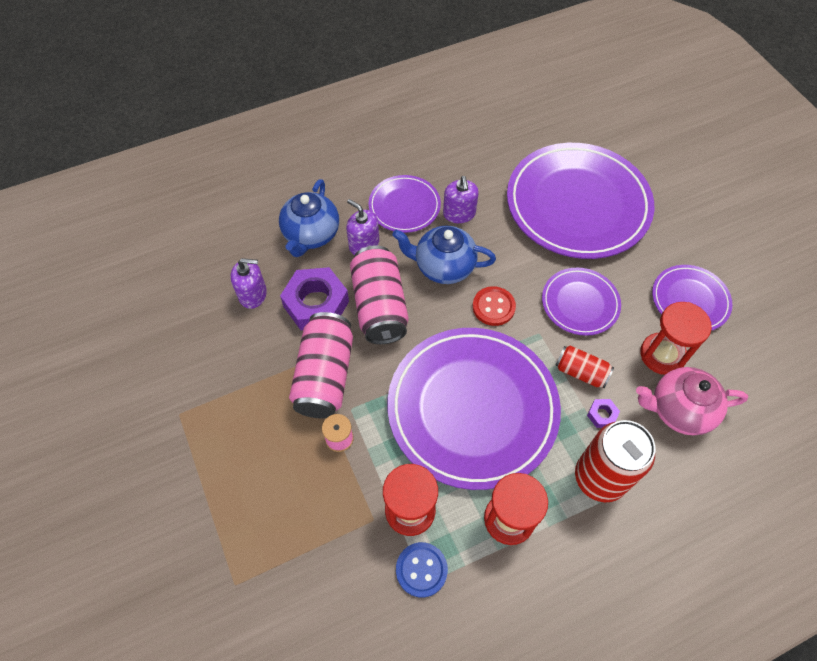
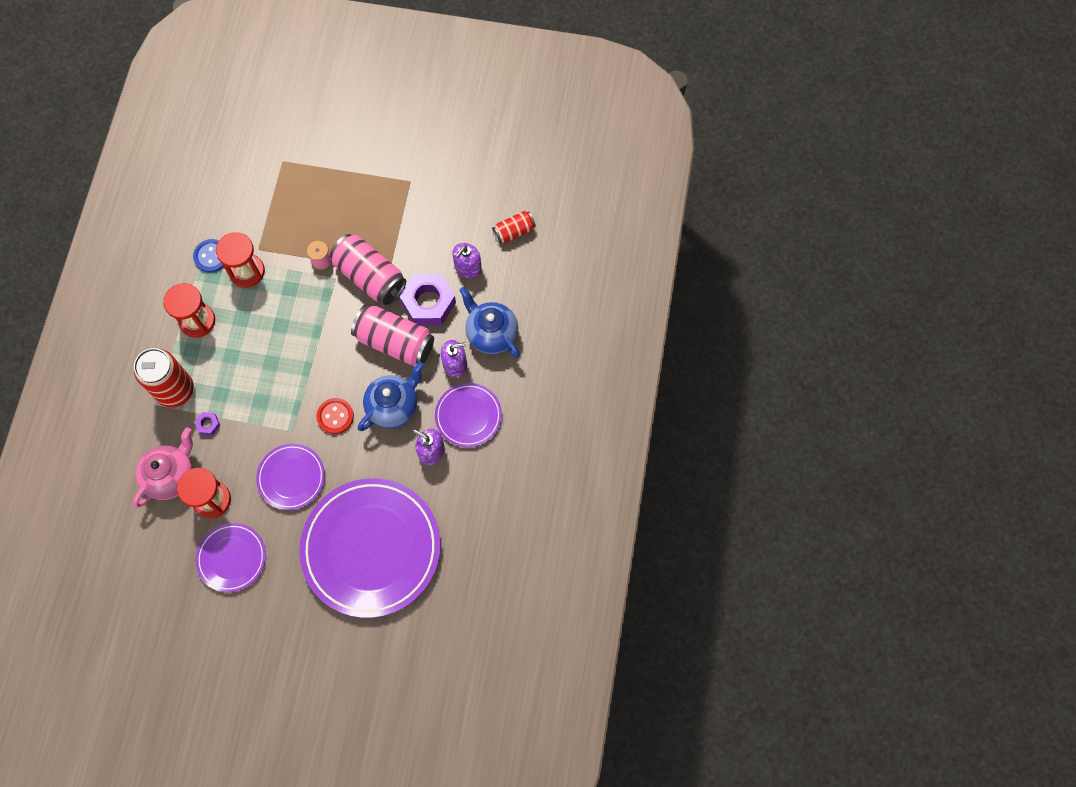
camera: 125 degrees right, 10 degrees up
purple plate [387,328,561,490] -> none
red can [556,345,614,388] -> red can moved to [492,211,536,244]

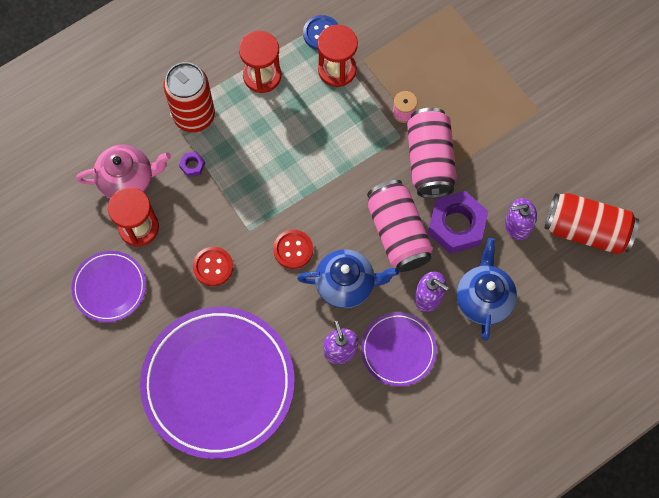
camera: 45 degrees right, 0 degrees up
purple plate [256,444,325,510] -> red button [193,247,233,286]
red can [492,211,536,244] -> red can [545,193,639,254], size x1.84

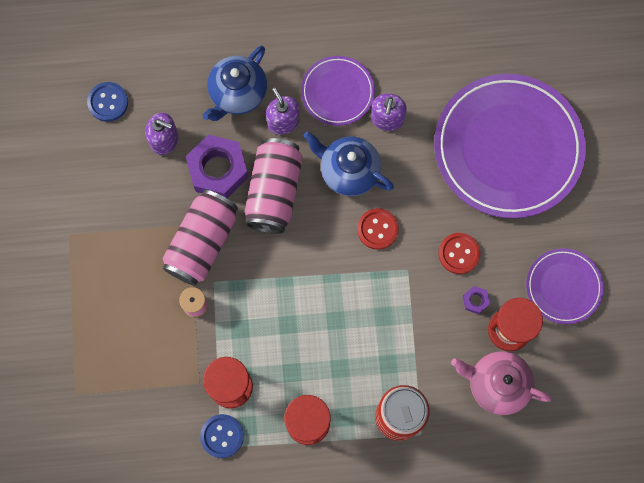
camera: 150 degrees left, 5 degrees up
purple nut [179,152,205,177] -> purple nut moved to [462,286,490,314]
red can [545,193,639,254] -> blue button [87,82,128,122]

